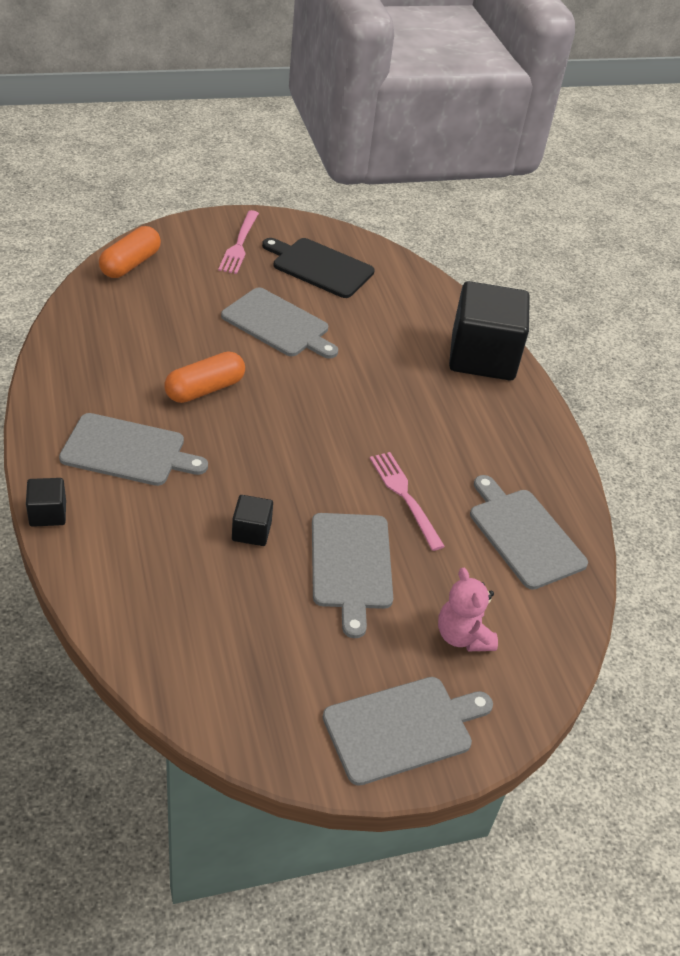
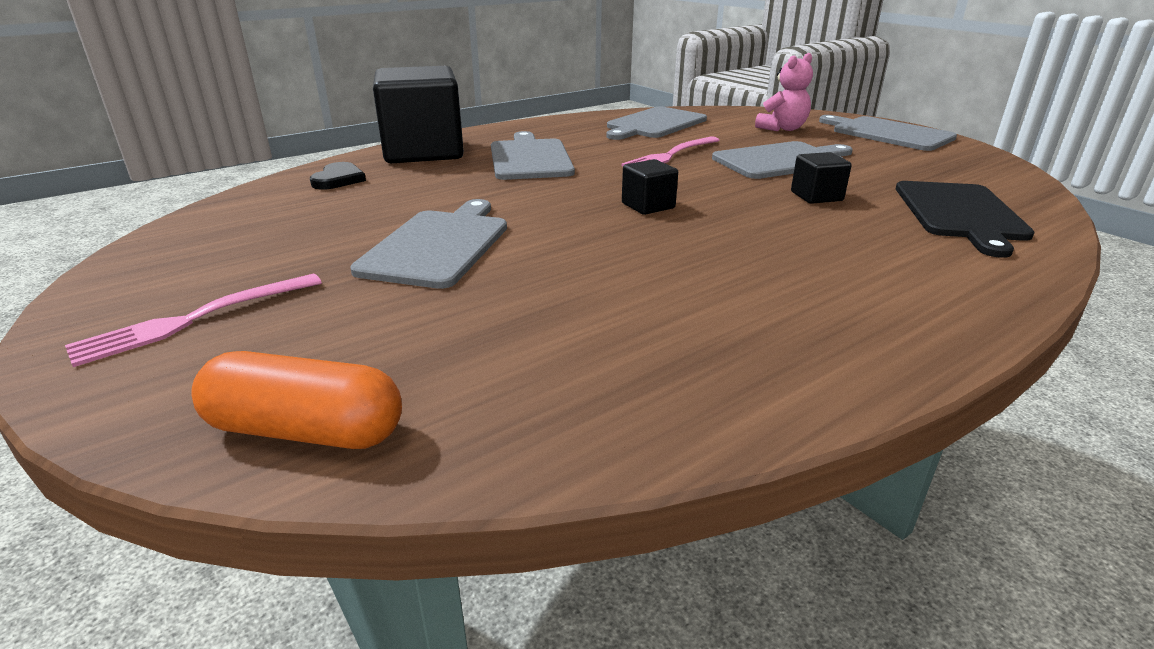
camera: 105 degrees left, 15 degrees down
black cube [26,478,66,527] -> black cube moved to [622,159,678,215]
grey cutting board [59,413,208,486] -> grey cutting board moved to [491,131,575,180]
orange capsule [164,351,245,403] -> none
pink fork [218,210,259,274] -> pink fork turned 150 degrees clockwise [65,273,322,367]
black cutting board [262,238,375,298] -> black cutting board moved to [896,181,1035,258]
none -> black heart [310,162,366,190]

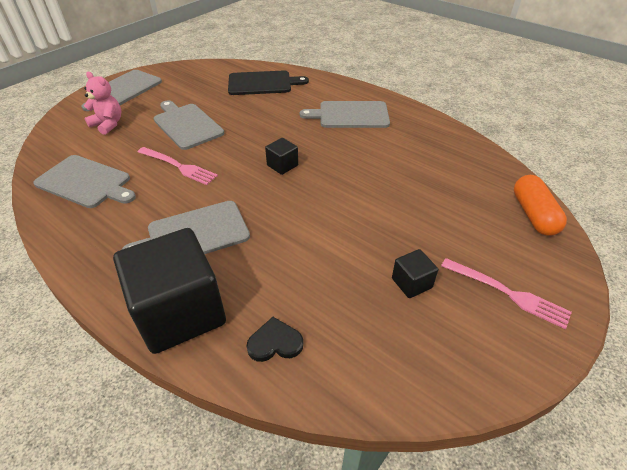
camera: 105 degrees left, 15 degrees up
grey cutting board [350,199,507,289] -> grey cutting board moved to [300,101,390,128]
black cube [791,152,852,204] -> black cube moved to [392,249,438,298]

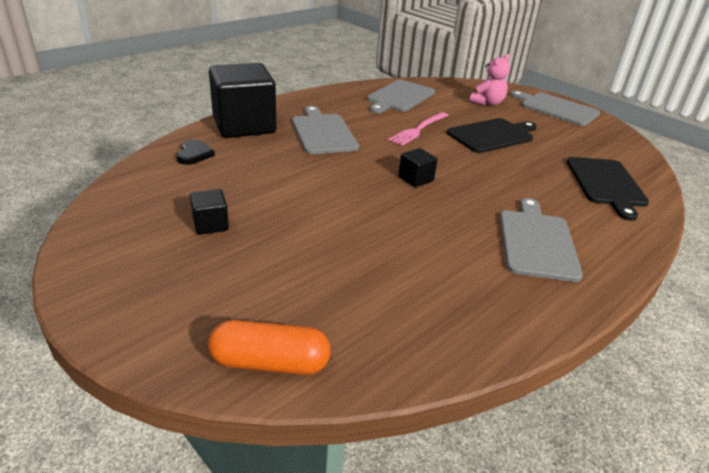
camera: 95 degrees right, 10 degrees down
grey cutting board [154,100,224,150] -> black cutting board [447,118,537,153]
pink fork [441,258,572,329] -> none

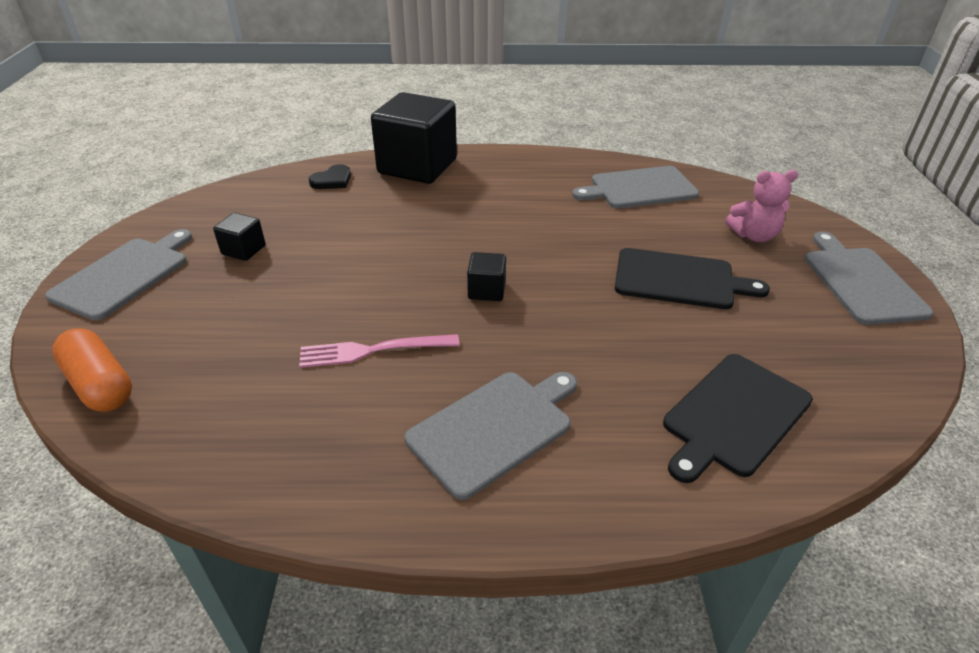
camera: 45 degrees right, 5 degrees up
grey cutting board [292,106,359,154] -> grey cutting board moved to [45,229,192,320]
pink fork [388,112,449,146] -> pink fork moved to [299,334,460,368]

